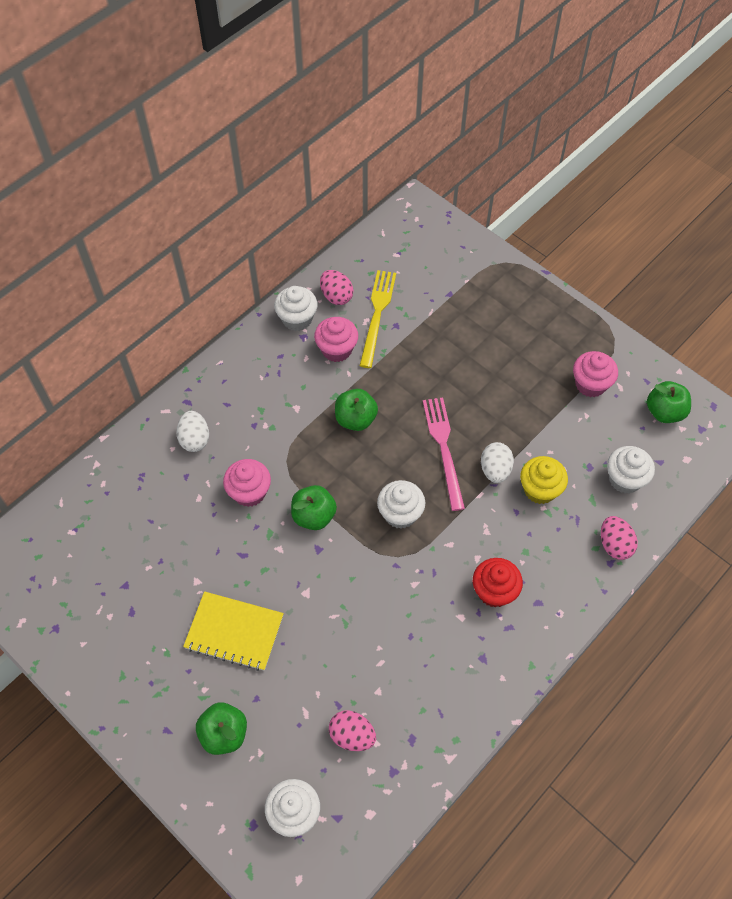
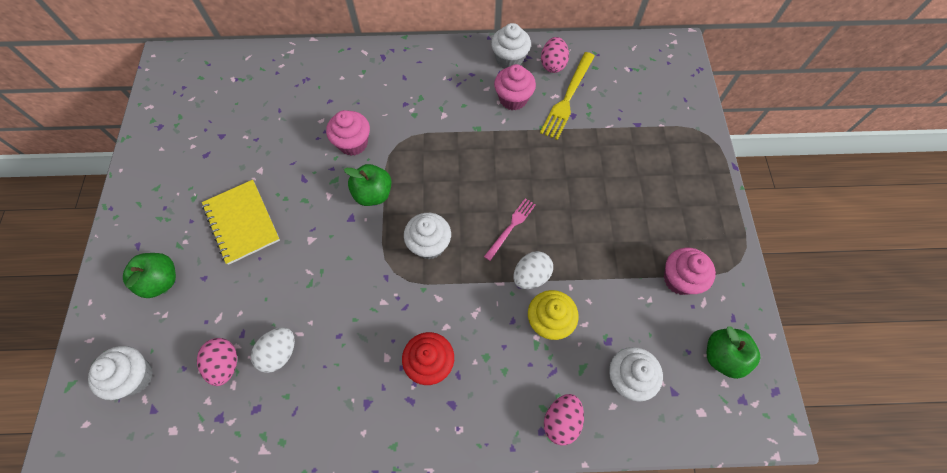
camera: 45 degrees right, 5 degrees up
white egg [176,411,209,452] -> white egg moved to [251,327,295,373]
green apple [335,389,378,431] -> none
yellow fork [359,270,396,368] -> yellow fork turned 150 degrees clockwise [540,52,595,140]
pink fork [423,397,465,511] -> pink fork [484,198,536,261], size x0.62

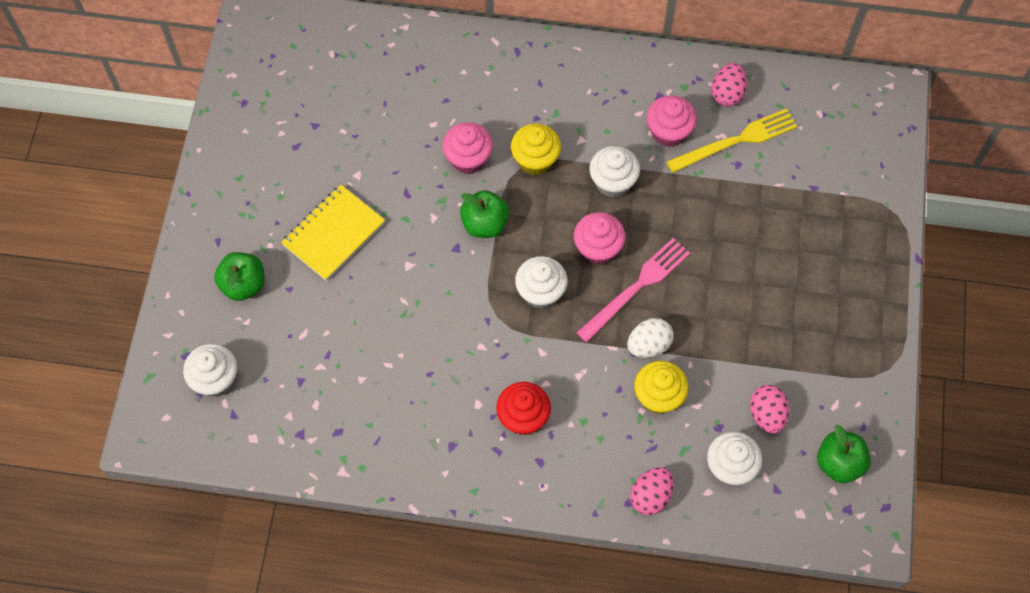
camera: 10 degrees right, 0 degrees up
pink egg [197,338,237,386] -> pink egg moved to [750,385,789,434]
yellow notebook [202,180,280,265] -> yellow notebook turned 60 degrees clockwise [281,185,385,281]
white egg [251,327,295,373] -> none
pink fork [484,198,536,261] -> pink fork [576,238,690,342], size x1.62
white cupcake [491,23,531,68] -> white cupcake moved to [589,146,640,198]
yellow fork [540,52,595,140] -> yellow fork turned 150 degrees counterclockwise [666,109,798,173]
pink cupcake [664,248,716,295] -> pink cupcake moved to [574,212,626,265]
none -> yellow cupcake [511,124,561,175]

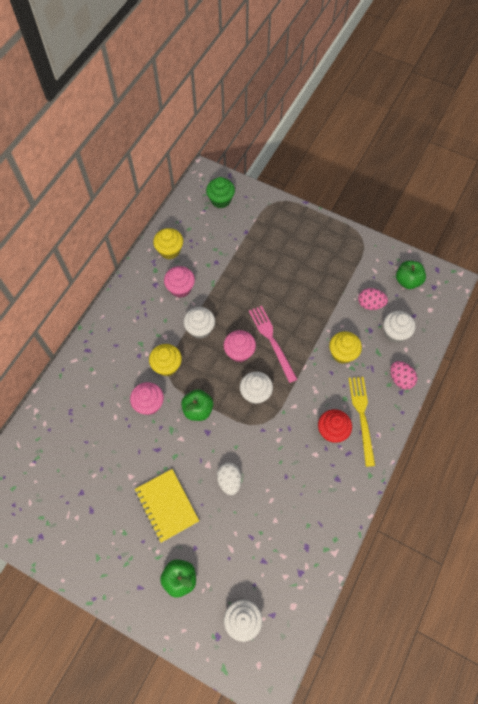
camera: 70 degrees left, 0 degrees up
white egg [627,318,674,358] -> white egg moved to [217,462,242,495]
yellow fork [666,109,798,173] -> yellow fork moved to [348,377,375,467]
pink egg [711,63,747,107] -> yellow cupcake [153,228,183,259]
none -> green cupcake [206,177,235,208]

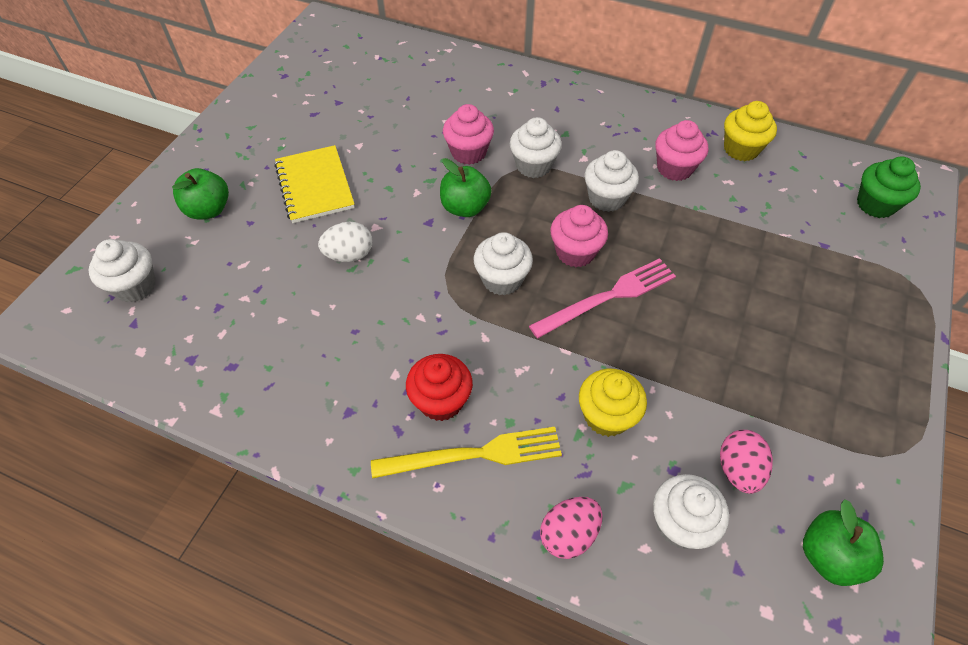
camera: 85 degrees right, 10 degrees down
yellow notebook [135,469,199,543] -> yellow notebook turned 75 degrees counterclockwise [274,145,355,223]
yellow cupcake [149,344,182,376] -> white cupcake [510,117,562,178]

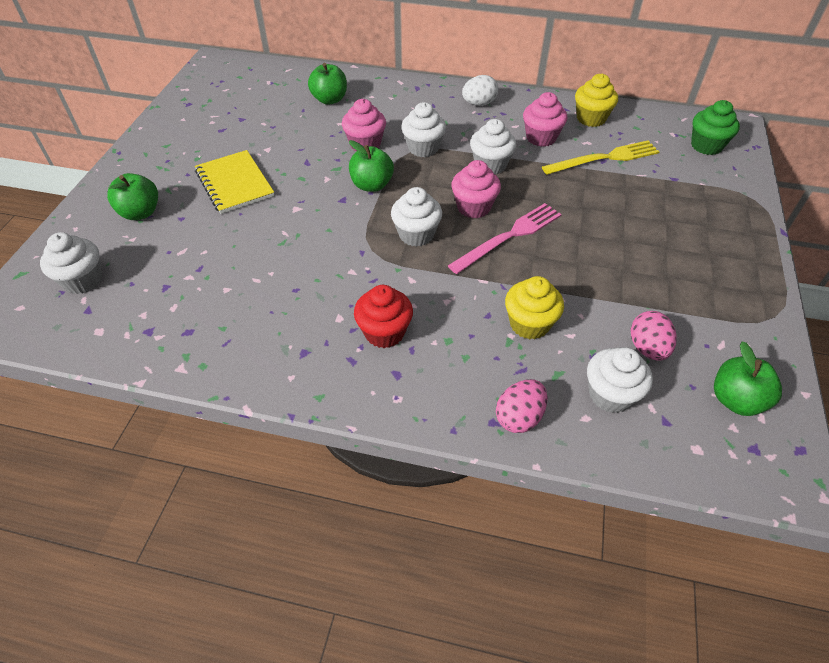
camera: 10 degrees left, 5 degrees down
white egg [318,222,372,262] -> white egg moved to [462,75,498,106]
yellow fork [371,427,562,479] -> yellow fork moved to [542,140,660,175]
none -> green apple [308,63,347,105]

